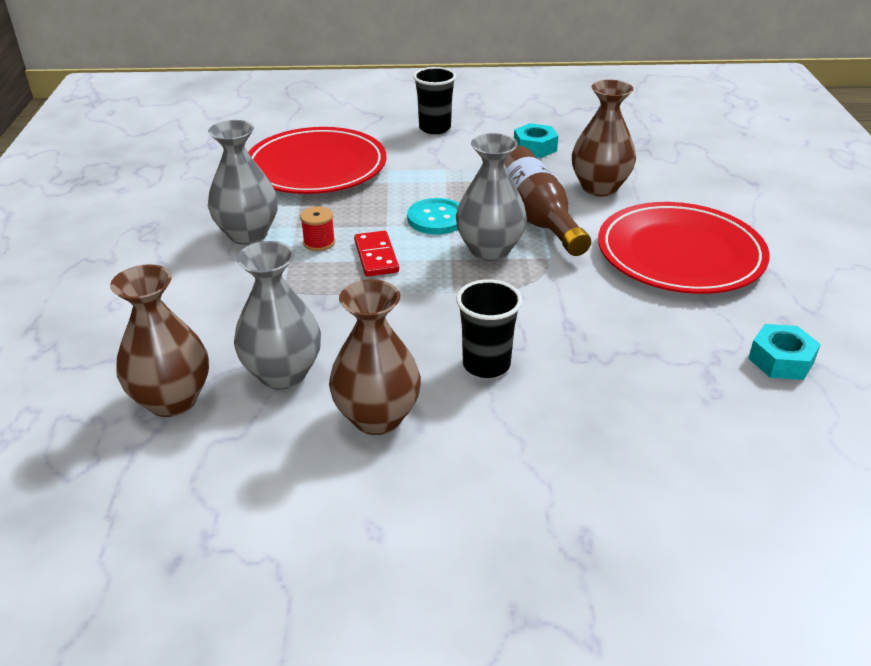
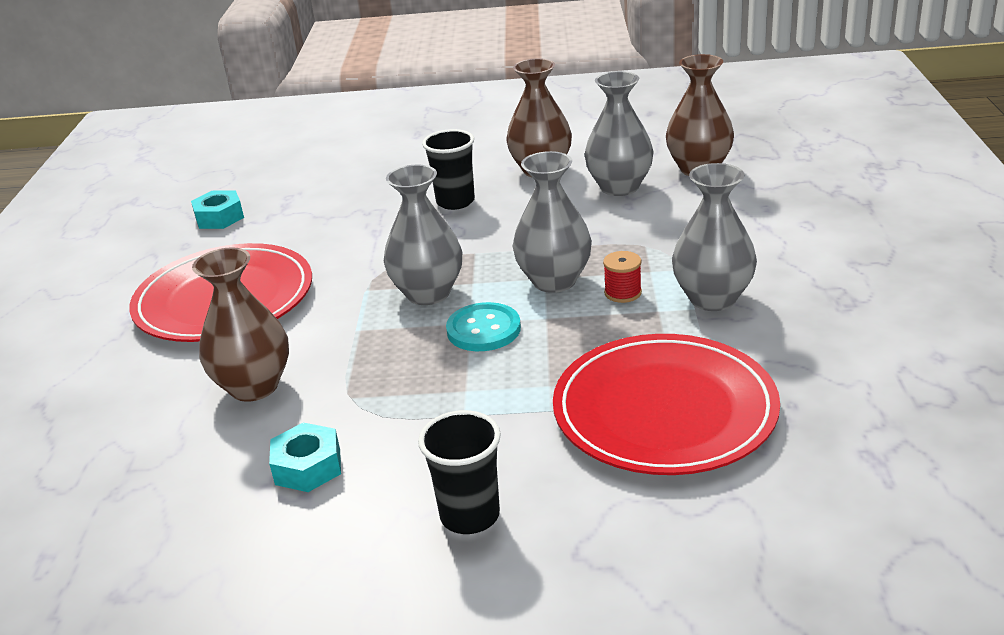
camera: 175 degrees left, 5 degrees down
red domino [354,231,399,276] -> grey vase [512,151,592,293]
brown bottle [504,146,591,256] -> none

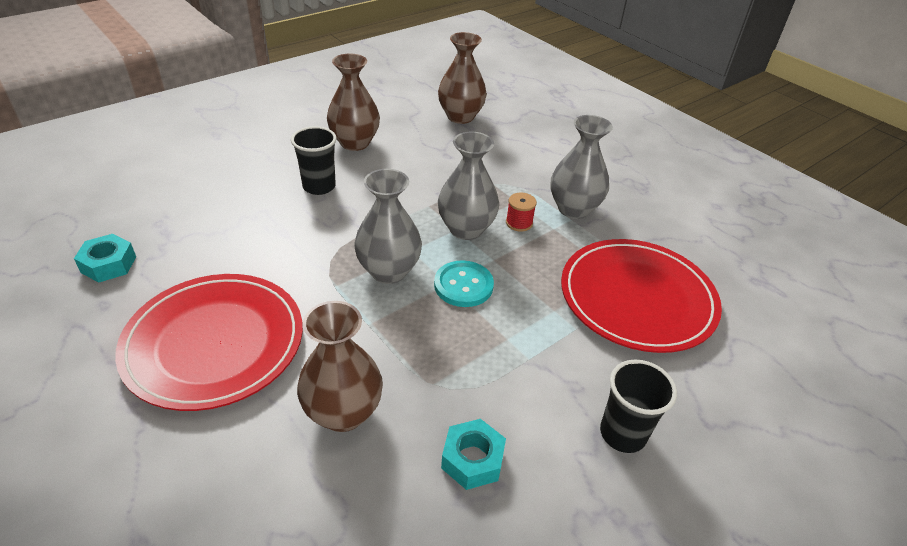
camera: 45 degrees left, 10 degrees up
grey vase [584,71,654,196] -> none

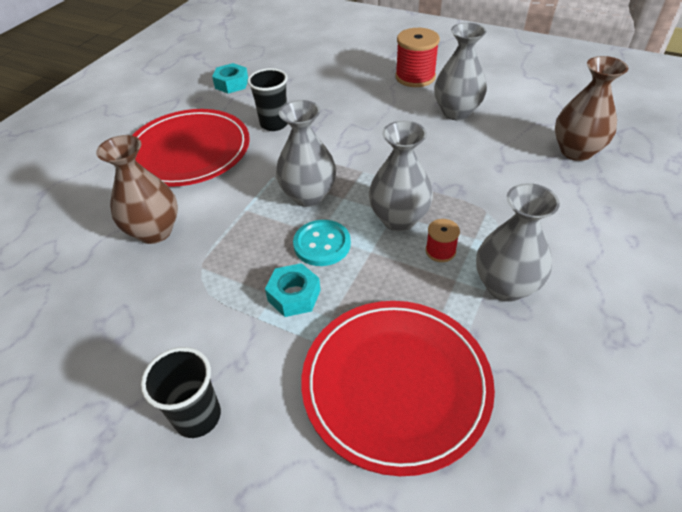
camera: 70 degrees right, 5 degrees up
black cup [291,126,337,195] -> black cup moved to [247,68,288,131]
brown vase [327,54,380,151] -> grey vase [434,23,487,120]
turquoise nut [441,419,506,490] -> turquoise nut moved to [265,263,321,317]
none -> red spool [395,28,440,87]

